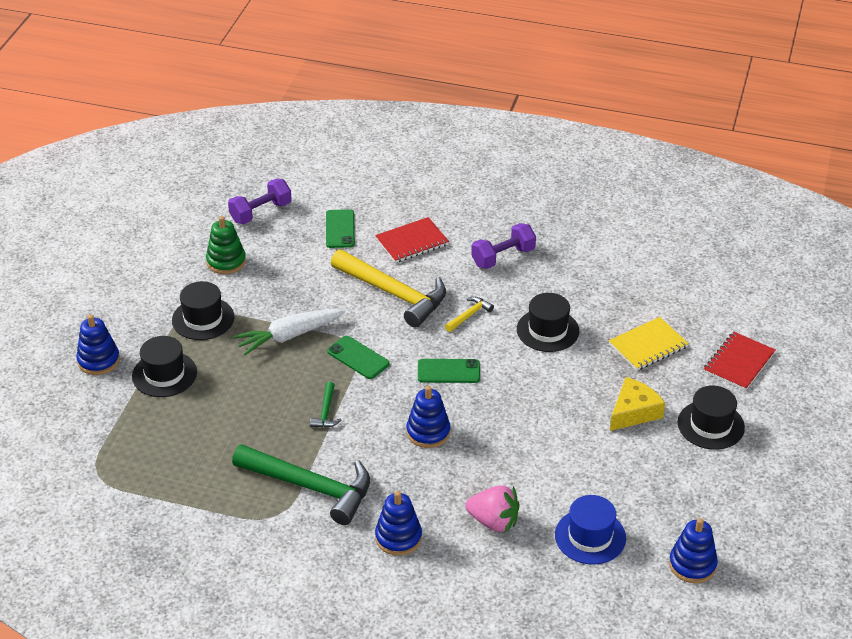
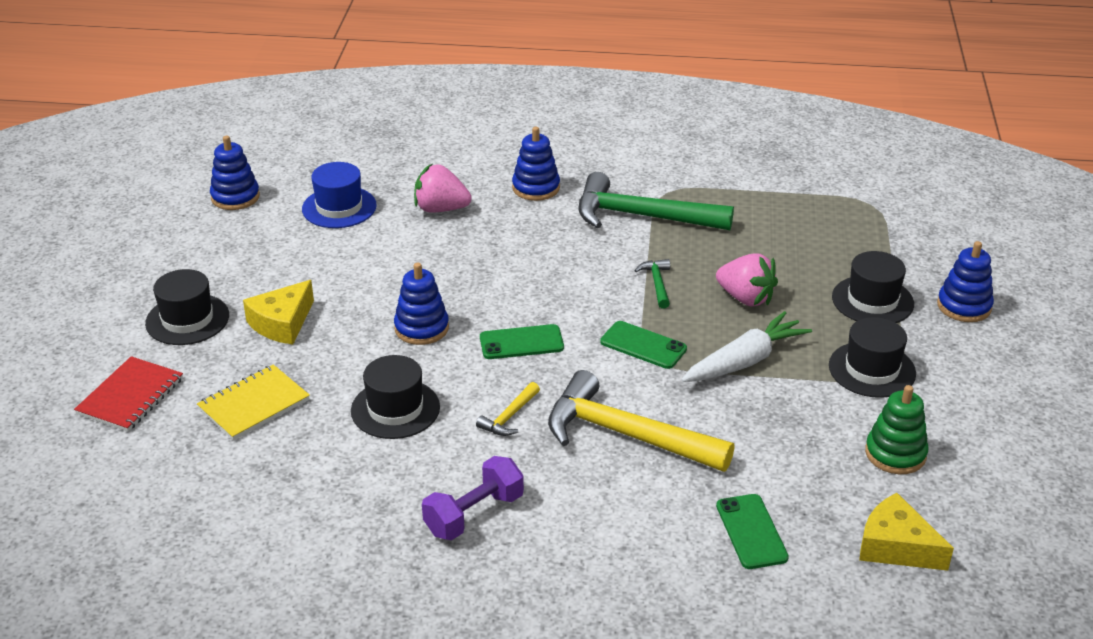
camera: 170 degrees right, 5 degrees down
purple dumbbell [228,179,292,224] -> yellow cheese [859,493,954,571]
red notebook [375,217,449,263] -> none
blue stacking toy [406,386,450,448] -> blue stacking toy moved to [394,262,449,345]
none -> pink strawberry [716,253,778,306]

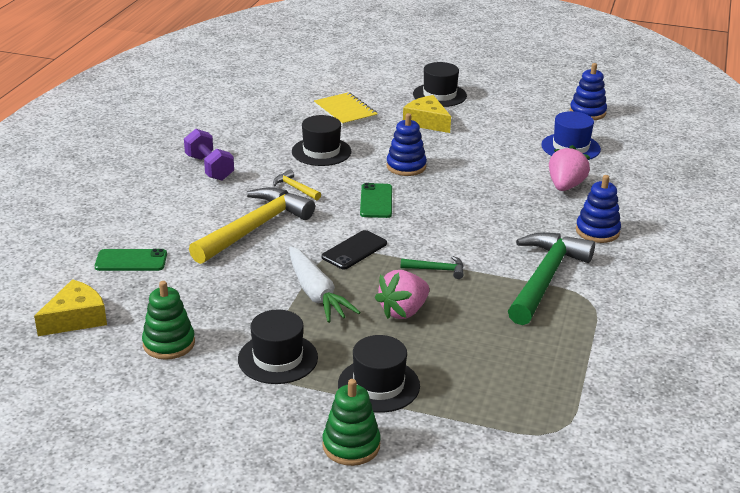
camera: 100 degrees right, 5 degrees down
red notebook [74,356,183,432] -> none
green phone [600,321,687,369] -> black phone [322,230,387,269]
blue stacking toy [937,241,994,322] -> green stacking toy [322,379,381,466]

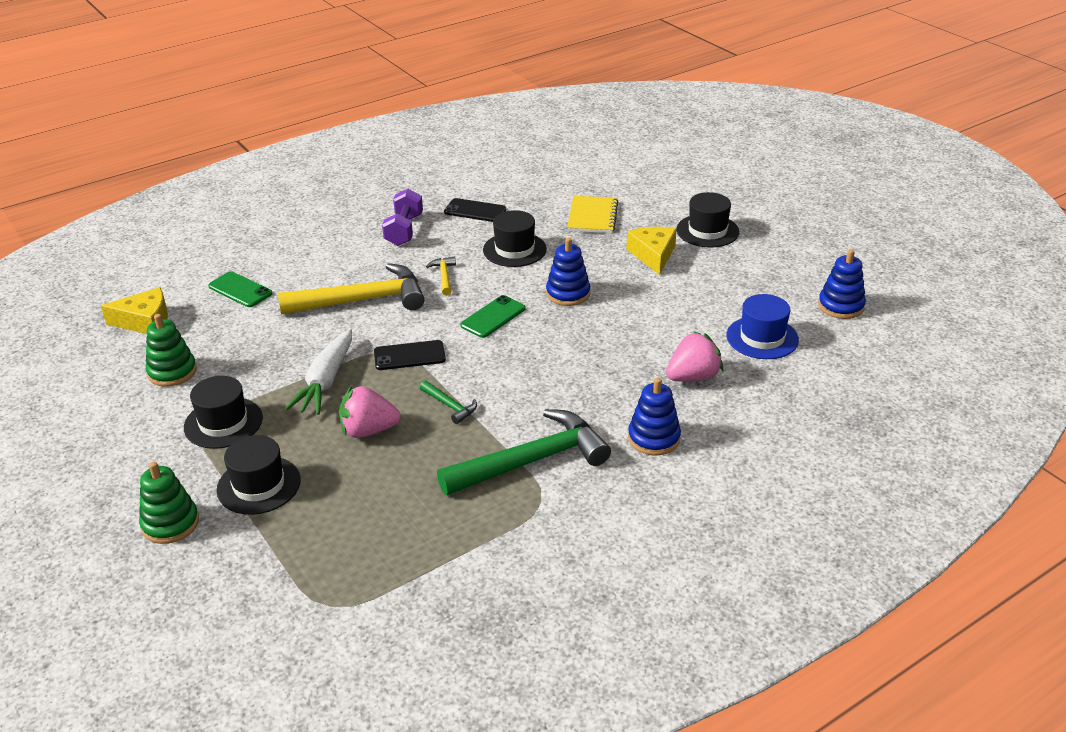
camera: 40 degrees right, 5 degrees up
none -> black phone [444,198,506,222]

